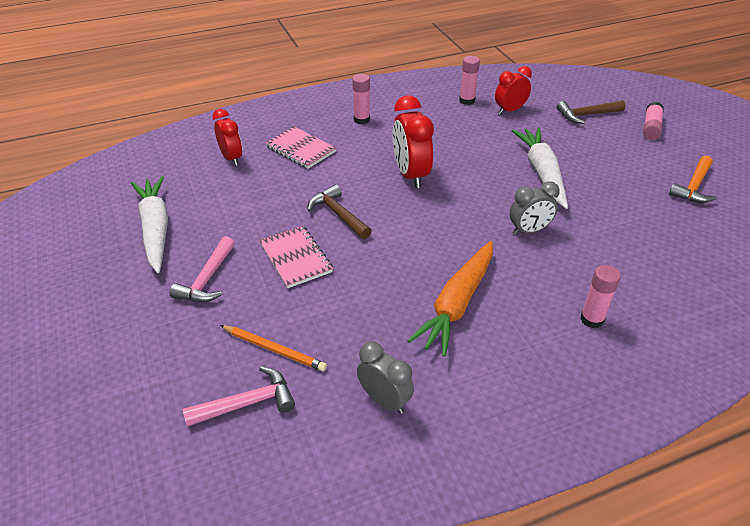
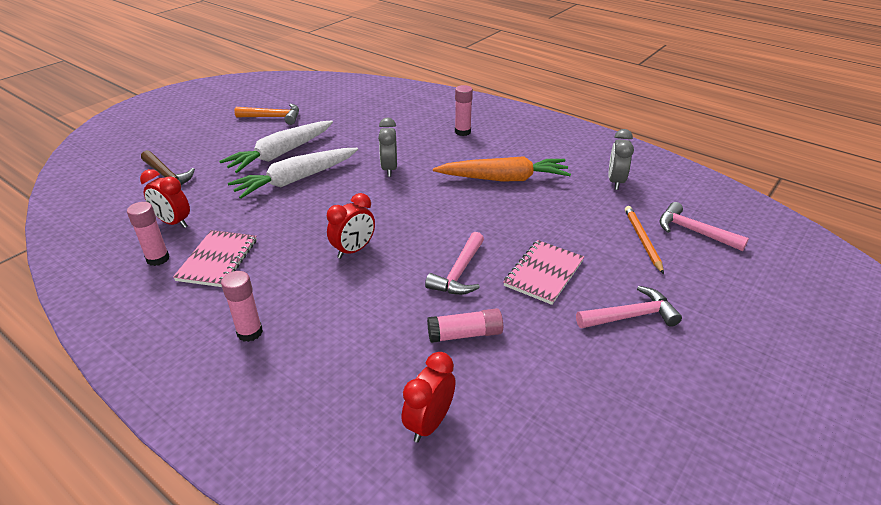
camera: 120 degrees left, 5 degrees down
white carrot [131,176,168,273] -> white carrot moved to [219,120,333,173]
pink notebook [265,127,336,169] -> pink notebook moved to [173,230,257,287]
brown hammer [307,184,372,239] -> pink hammer [425,232,484,295]
red clock [392,95,434,188] -> red clock [327,193,375,259], size x0.66
grey clock [510,181,560,235] -> grey clock turned 135 degrees counterclockwise [378,118,397,177]
pink glue stick [643,102,664,140] -> pink glue stick moved to [427,308,503,343]

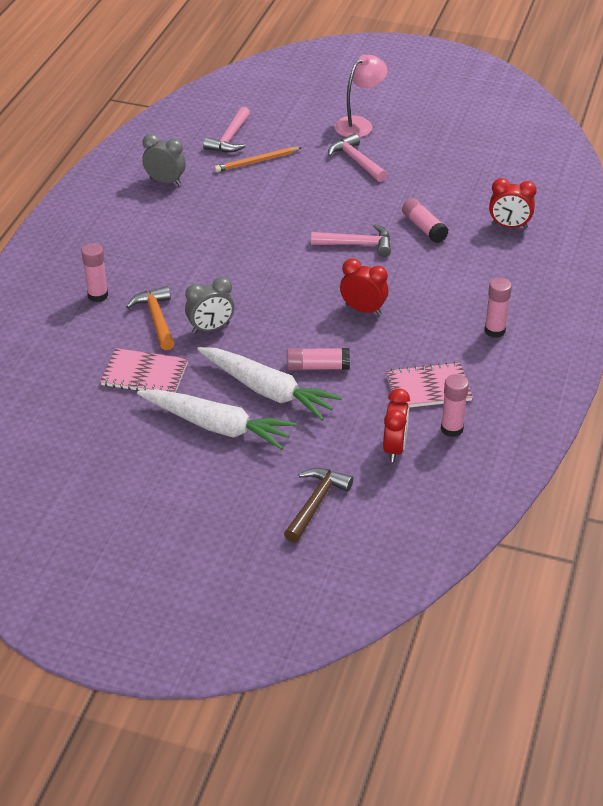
camera: 110 degrees left, 5 degrees up
orange hammer [234,104,299,125] -> orange hammer moved to [126,286,175,350]
orange carrot [433,156,571,181] -> none
pink notebook [503,240,584,305] -> pink notebook moved to [100,348,188,393]
grey clock [608,129,634,190] -> grey clock turned 150 degrees counterclockwise [142,134,186,185]
none -> pink glue stick [287,348,350,371]
none -> pink lamp [334,54,387,137]

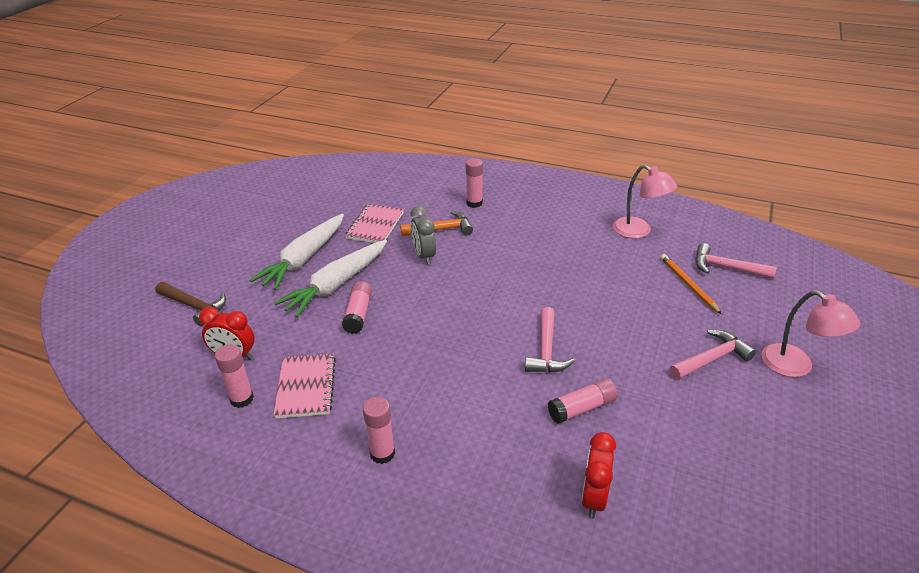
camera: 95 degrees right, 5 degrees down
grey clock [142,134,186,185] -> pink lamp [613,165,677,238]
red clock [340,258,388,315] -> none

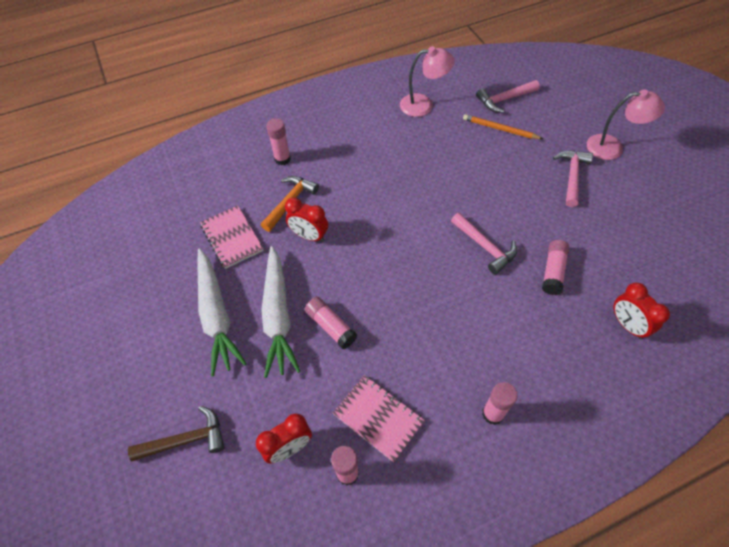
camera: 45 degrees left, 20 degrees up
grey clock [410,206,436,265] -> red clock [285,197,328,242]

